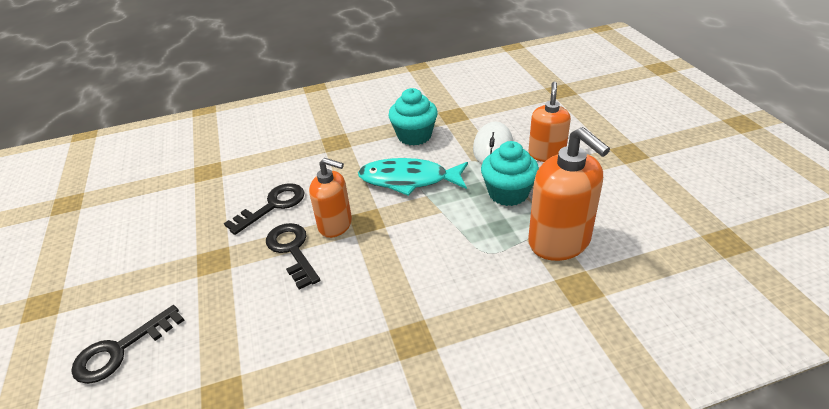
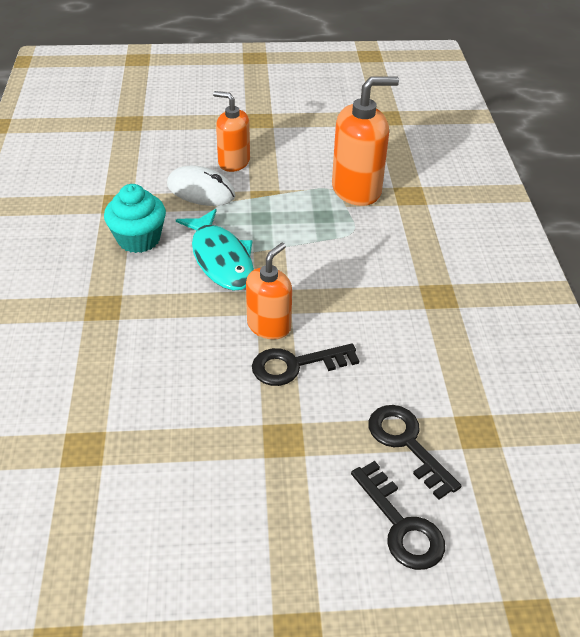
camera: 80 degrees left, 5 degrees up
black key [224,183,305,235] -> black key moved to [368,405,462,500]
turquoise fish [358,158,468,196] -> turquoise fish turned 45 degrees counterclockwise [176,209,254,291]
turquoise cupcake [481,141,539,206] -> none

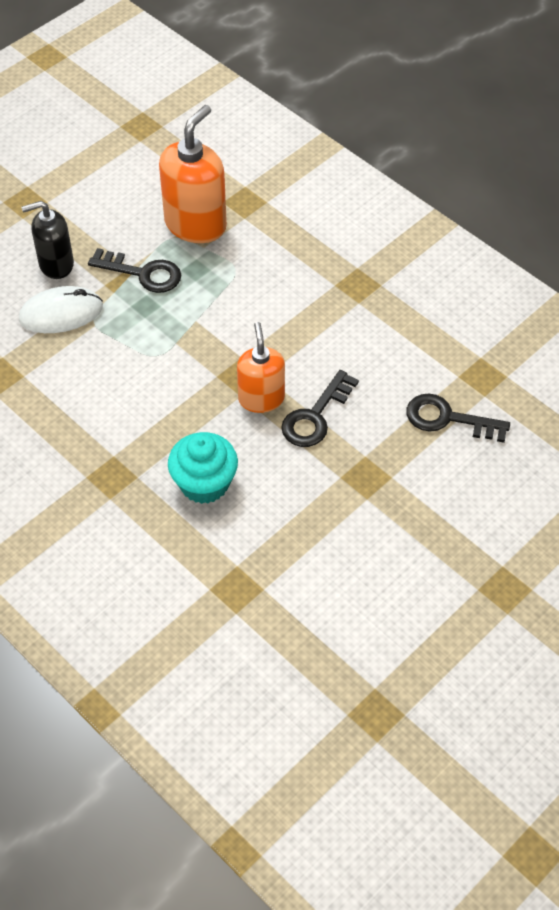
camera: 40 degrees left, 10 degrees up
turquoise cupcake [104,184,166,253] -> turquoise cupcake moved to [168,432,238,504]
turquoise fish [176,209,254,291] -> none
orange soap dispenser [213,91,250,172] -> black soap dispenser [21,201,74,279]
black key [351,461,445,570] -> black key moved to [88,248,181,293]

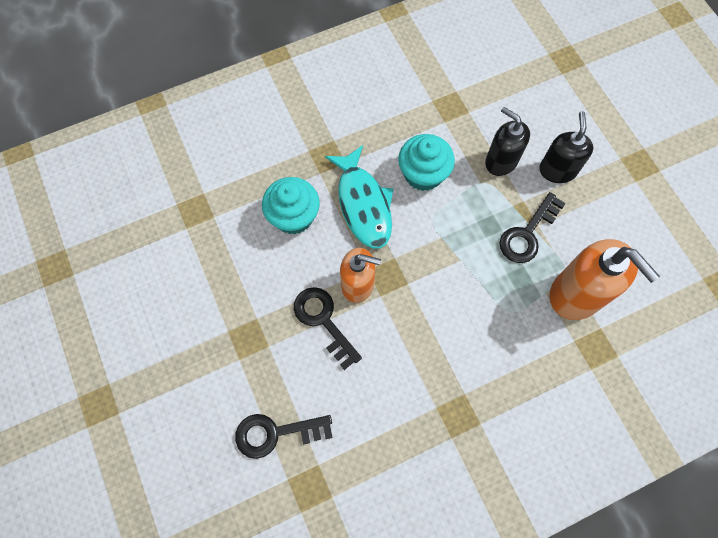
camera: 110 degrees right, 15 degrees up
white mouse [19,286,103,333] -> black soap dispenser [485,107,530,176]
black key [406,394,510,443] -> black key turned 135 degrees counterclockwise [235,414,332,459]
none -> turquoise fish [325,145,393,249]
none -> turquoise cupcake [398,134,455,191]

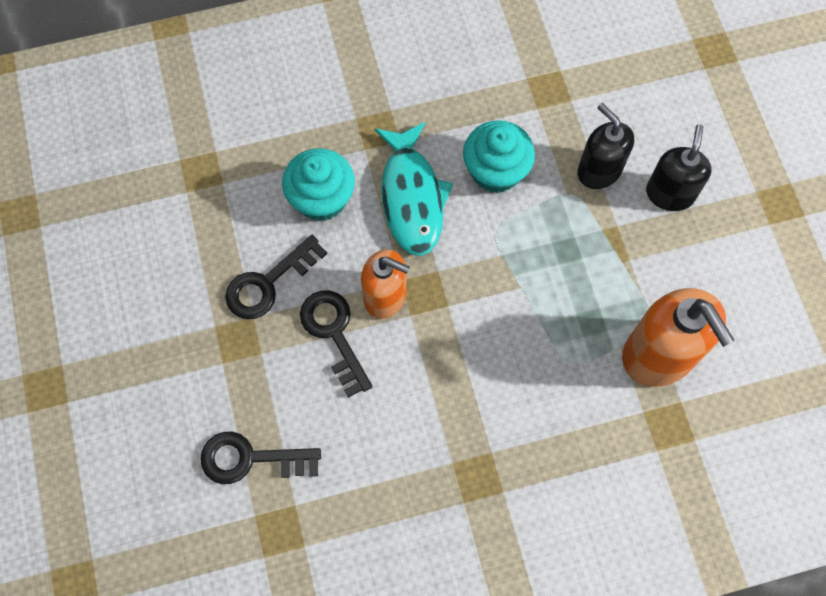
camera: 10 degrees right, 0 degrees up
black key [499,192,566,263] -> black key moved to [225,235,327,319]

